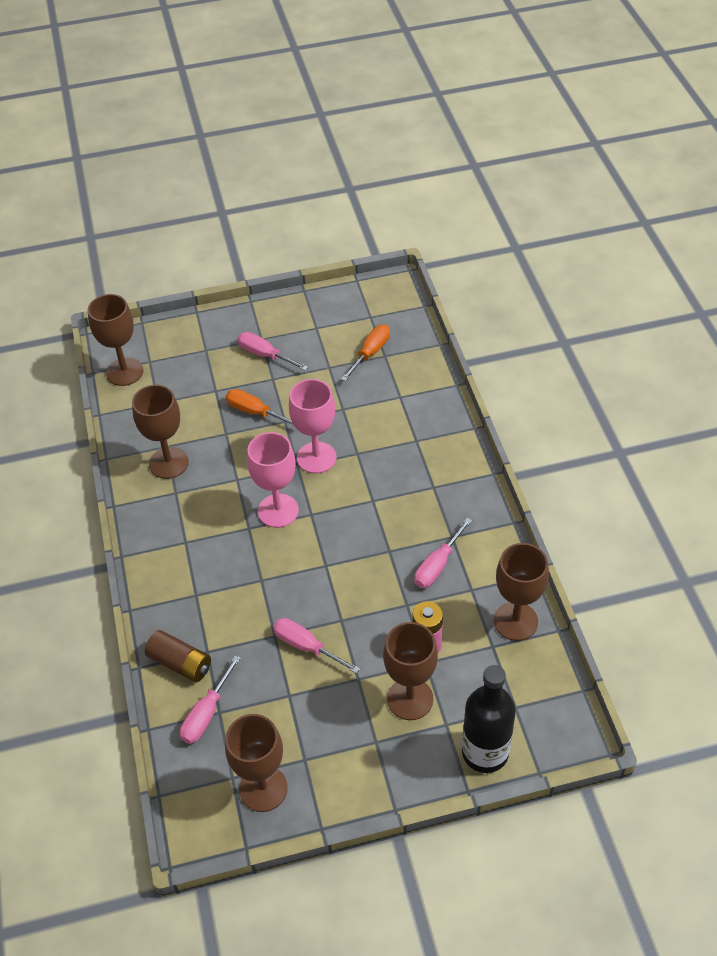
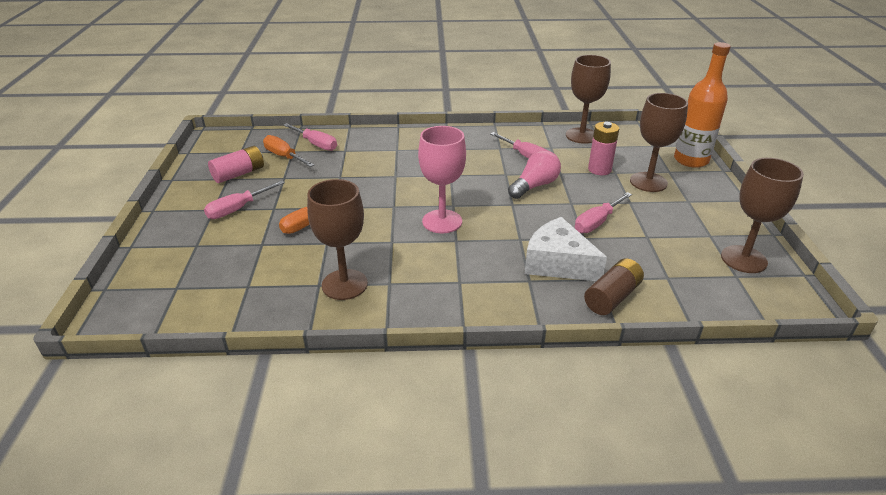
camera: 80 degrees left, 15 degrees down
brown goblet [88,294,143,386] -> none
pink screwdriver [180,655,241,744] -> pink screwdriver moved to [283,123,337,151]
pink goblet [289,379,337,474] -> none
black bottle [462,665,516,773] -> orange bottle [674,42,731,168]
none -> pink battery [208,146,264,183]
none -> pink light bulb [508,150,561,199]
none -> white cheese [525,217,607,281]

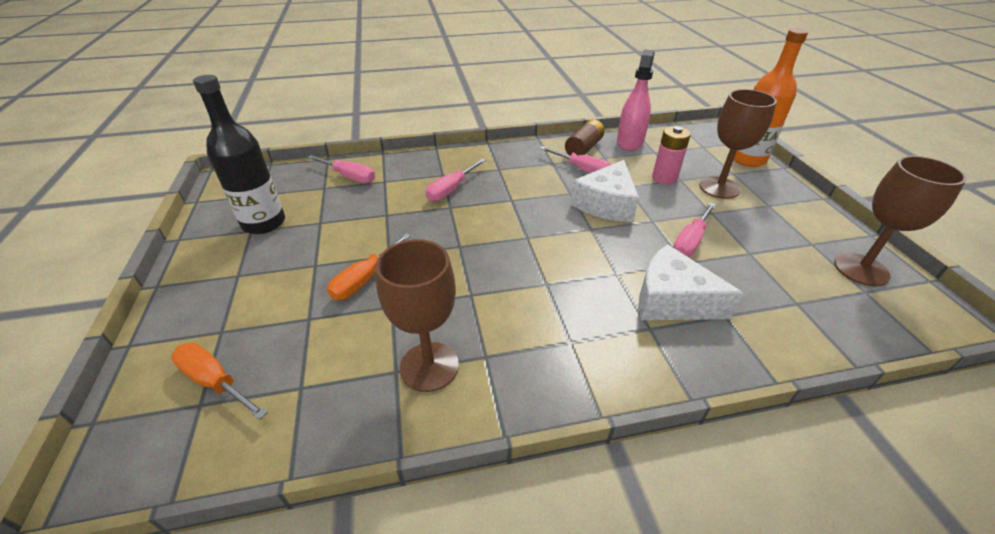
camera: 10 degrees left, 5 degrees up
pink screwdriver [204,180,285,219] -> pink screwdriver moved to [425,159,486,201]
pink battery [208,146,264,183] -> black bottle [193,75,285,234]
orange screwdriver [263,135,314,167] -> orange screwdriver moved to [171,343,268,420]
pink goblet [418,126,466,233] -> none
pink light bulb [508,150,561,199] -> white cheese [571,160,639,222]
brown goblet [566,55,611,144] -> pink spray bottle [617,49,655,151]
brown battery [584,258,644,315] -> brown battery moved to [565,119,605,156]

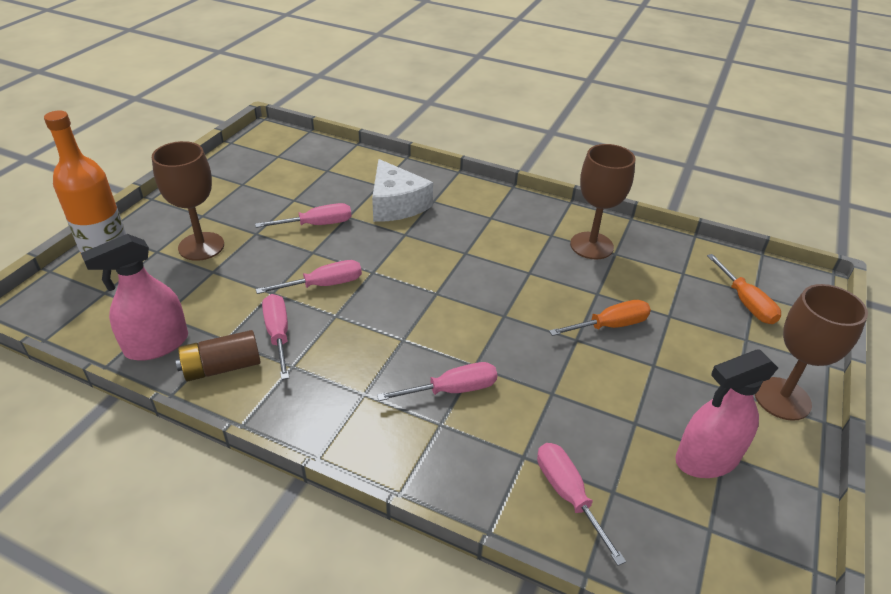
camera: 145 degrees left, 0 degrees up
black bottle [193,75,285,234] -> pink spray bottle [675,349,778,478]
white cheese [571,160,639,222] -> pink screwdriver [256,260,362,294]
pink battery [652,126,691,185] -> none
brown goblet [834,156,967,286] -> brown goblet moved to [755,284,868,421]

